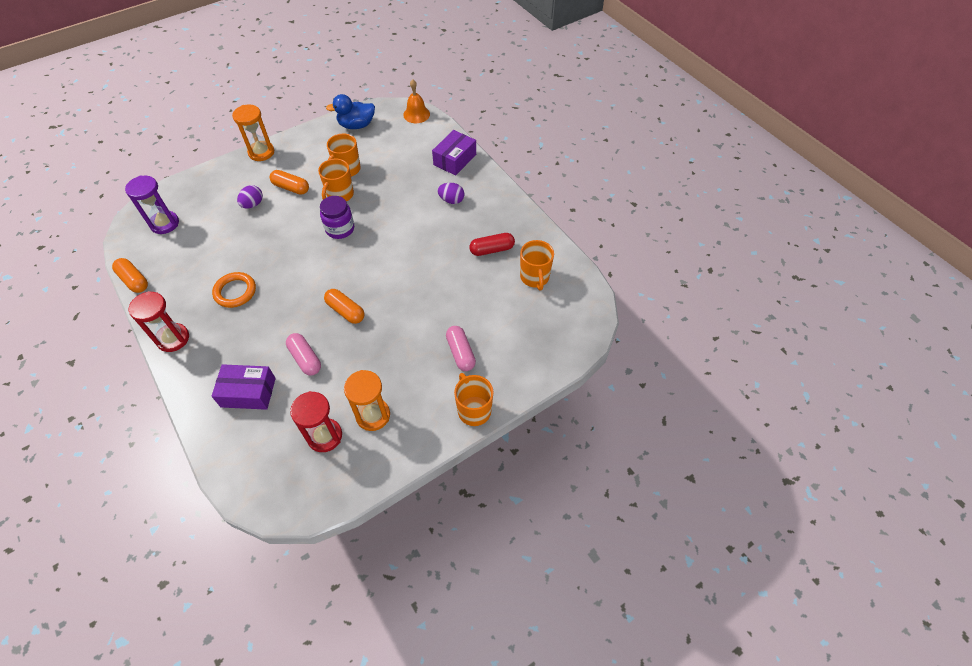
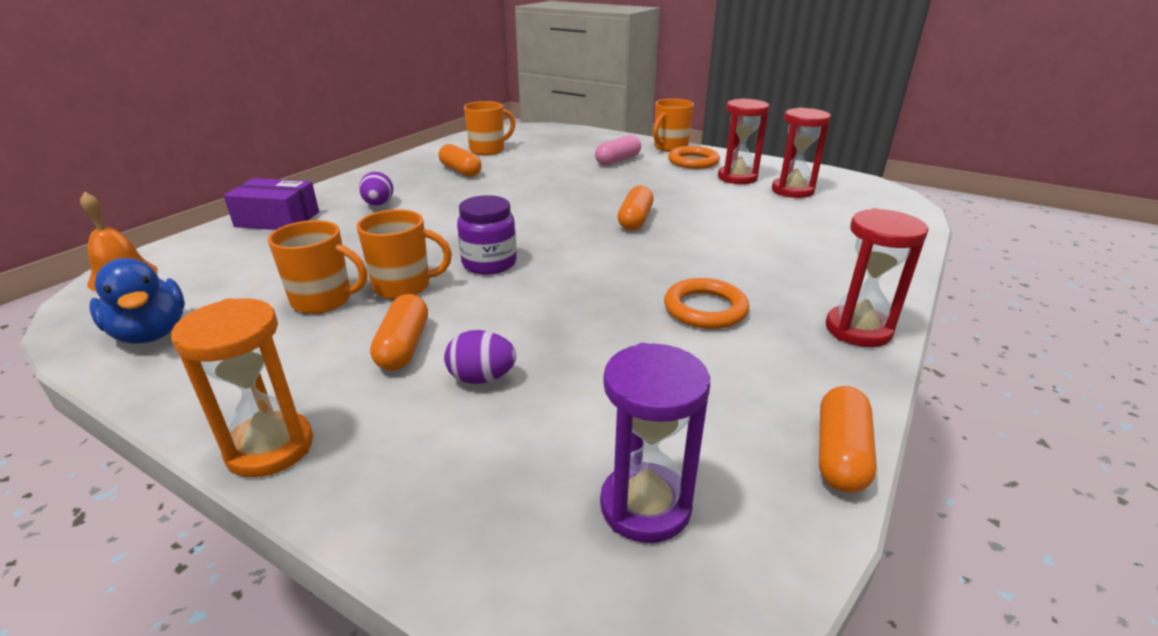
camera: 115 degrees left, 25 degrees down
purple box [211,364,276,410] -> none
pink capsule [286,333,321,375] -> none
orange hourglass [344,370,390,431] -> red hourglass [718,98,769,184]
red capsule [469,233,515,256] -> orange capsule [439,144,482,177]
none -> orange ring [668,146,720,169]

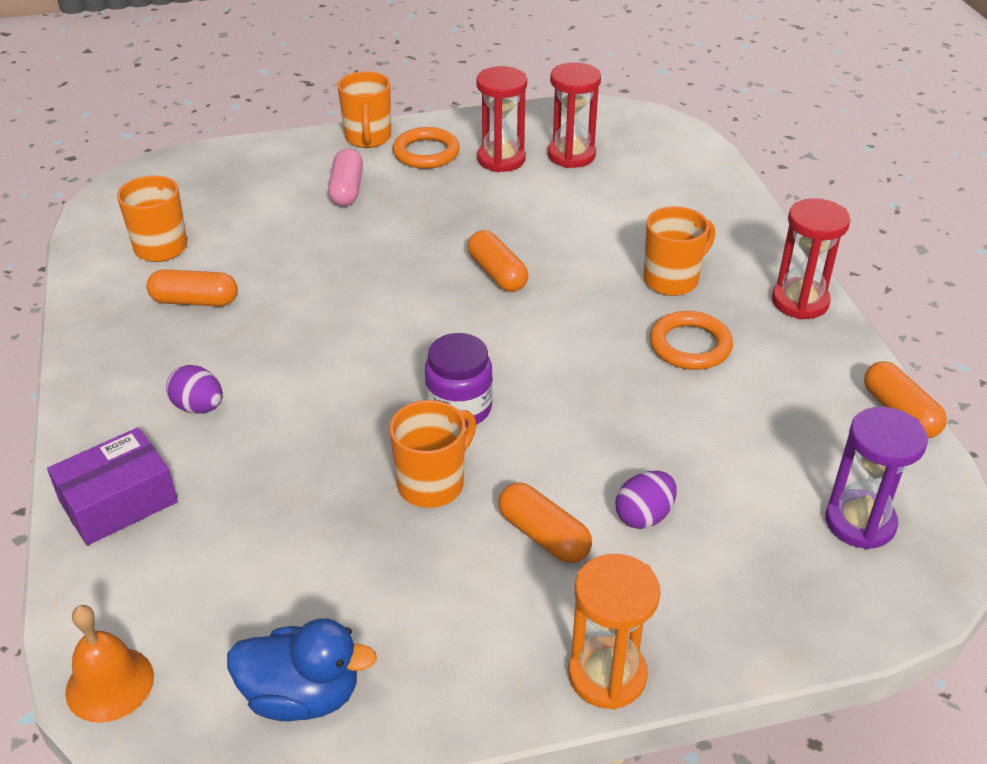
camera: 45 degrees left, 10 degrees up
orange mug [268,220,367,314] -> orange mug moved to [644,206,715,296]

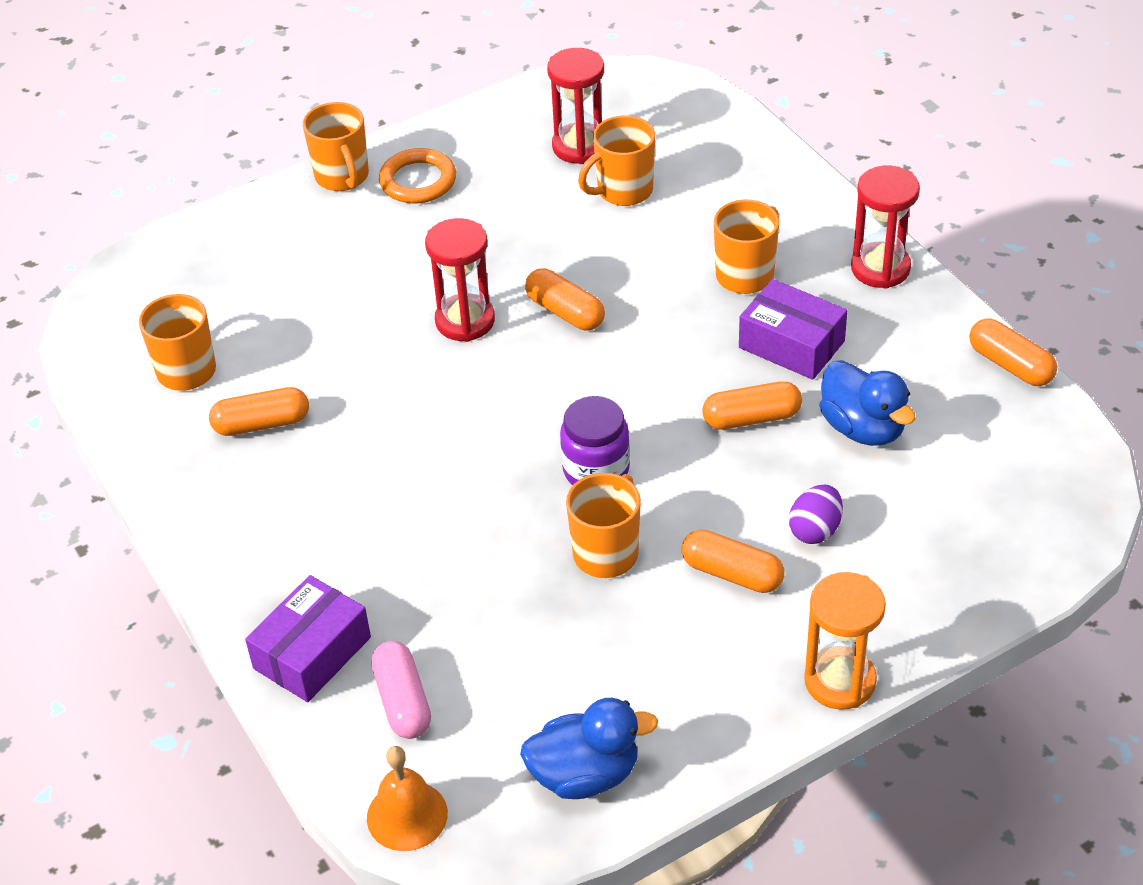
camera: 15 degrees left, 5 degrees up
purple egg [166,365,222,414] -> none
pink capsule [328,149,363,207] -> pink capsule moved to [371,641,431,739]
red hourglass [476,66,527,172] -> red hourglass moved to [425,218,495,342]
orange ring [650,311,733,370] -> purple box [739,279,847,380]
purple hourglass [825,407,928,550] -> none
none -> orange mug [578,115,655,206]
none -> orange capsule [702,381,802,430]
none -> blue duck [819,360,916,446]

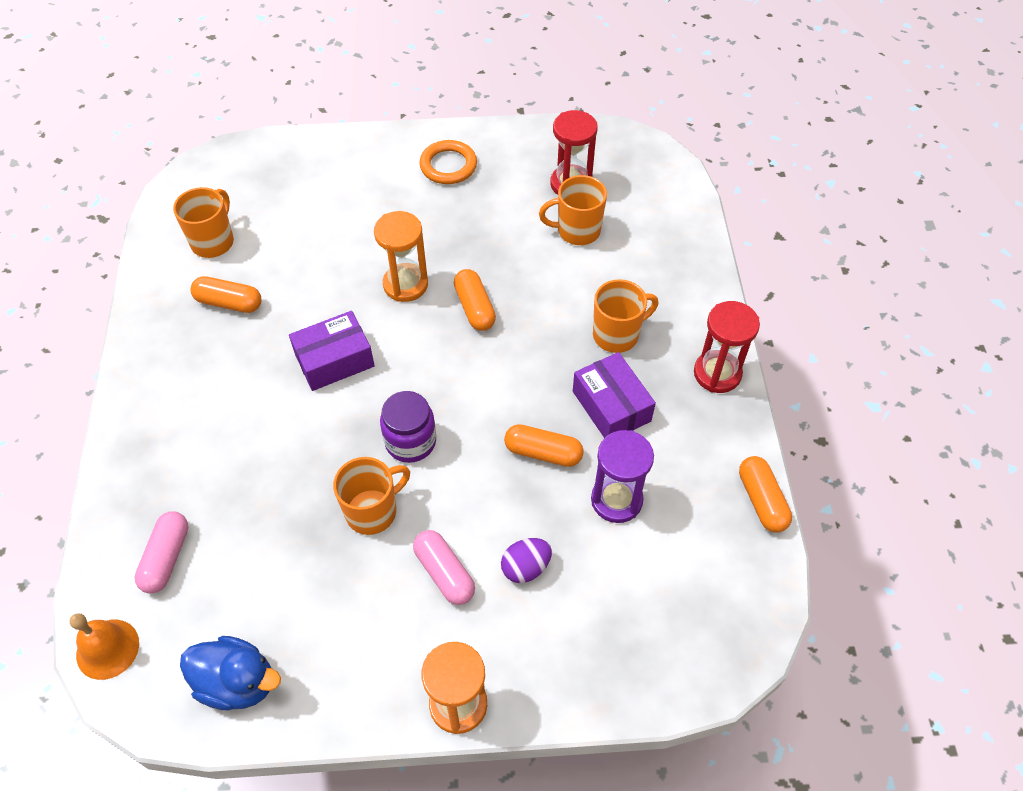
camera: 25 degrees right, 10 degrees up
purple box [245,575,371,702] -> purple box moved to [289,311,375,391]
orange mug [303,102,369,191] -> none
red hourglass [425,218,495,342] -> orange hourglass [374,211,428,302]
orange capsule [682,530,785,593] -> pink capsule [413,530,475,605]
blue duck [819,360,916,446] -> purple hourglass [591,430,654,523]

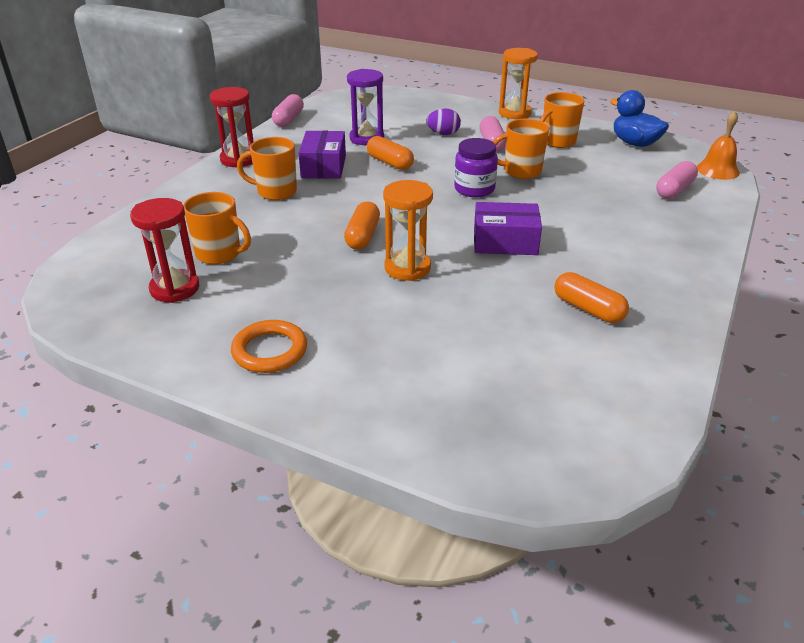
camera: 150 degrees left, 20 degrees down
orange mug [173,187,234,258] -> orange mug moved to [539,92,584,148]
orange capsule [739,456,792,532] -> pink capsule [272,94,304,127]

